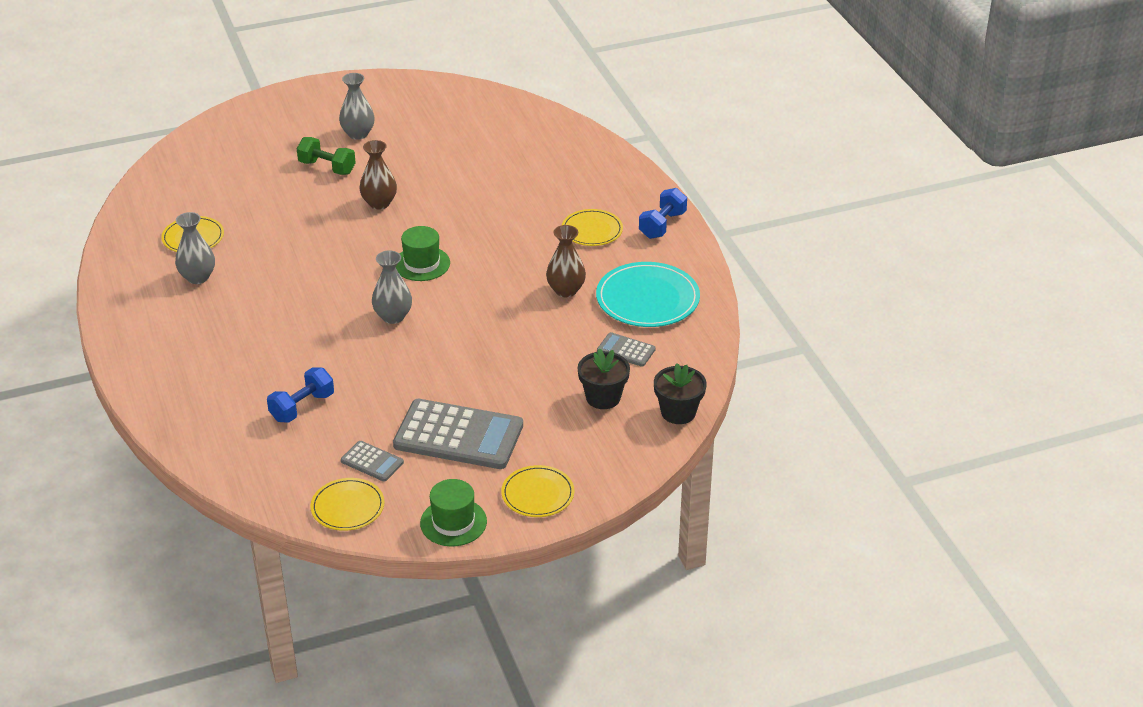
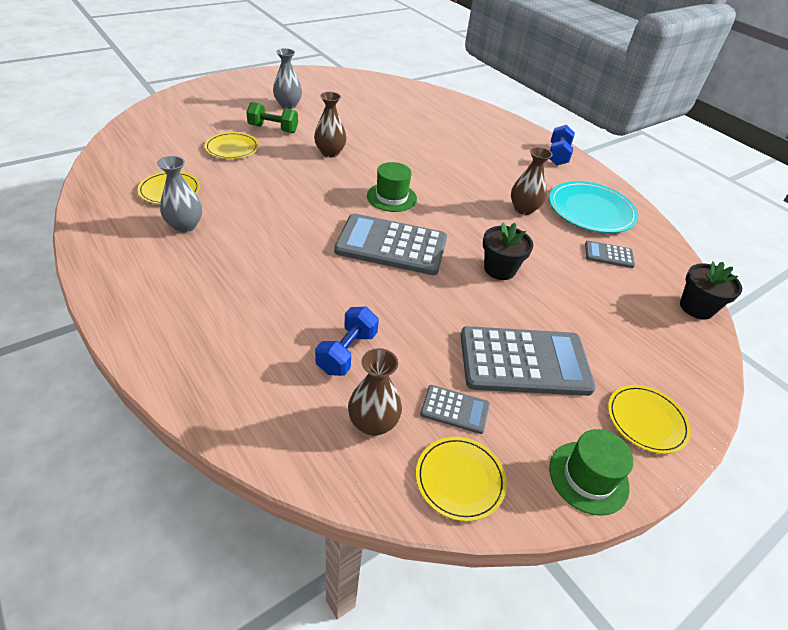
camera: 20 degrees left, 5 degrees up
grey vase [372,250,412,324] -> grey calculator [334,214,447,275]
yellow plate [562,209,623,246] -> yellow plate moved to [205,132,259,159]
black flower pot [577,348,630,409] -> black flower pot moved to [483,222,533,280]
none -> brown vase [348,348,402,436]

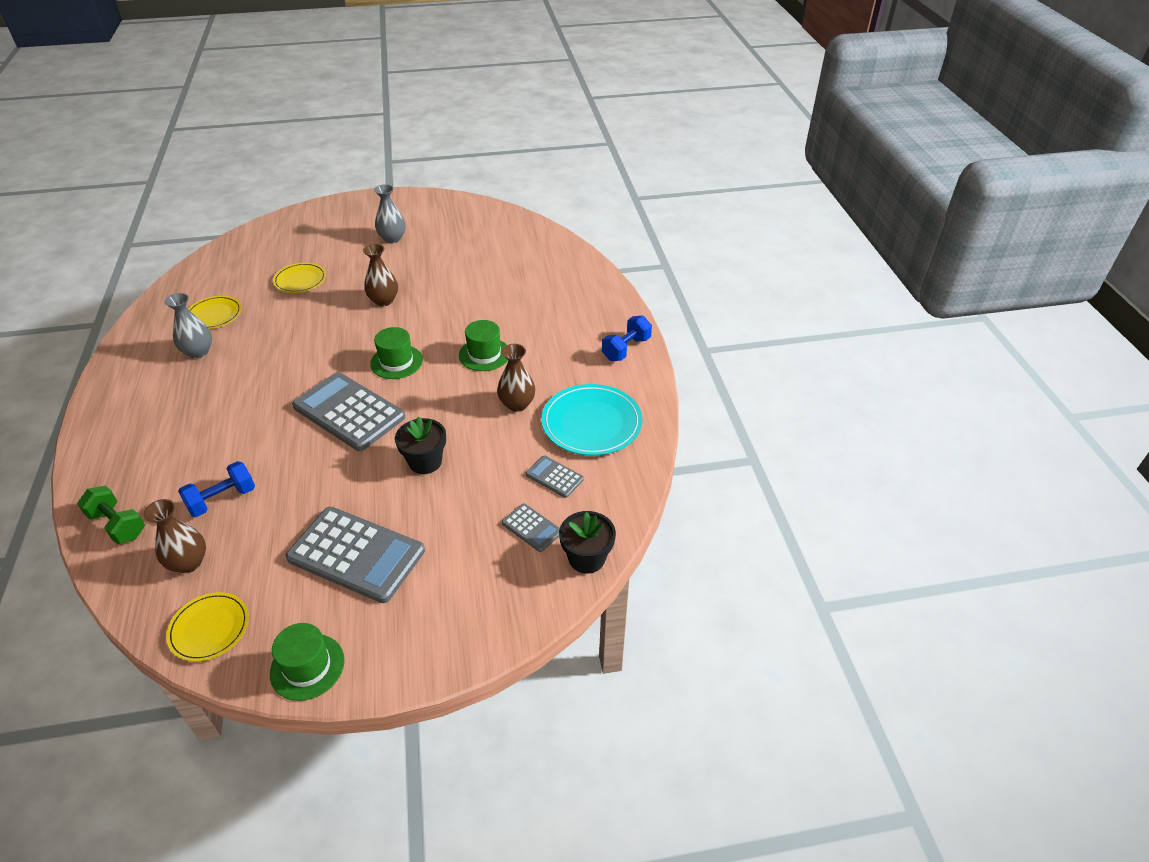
camera: 30 degrees right, 0 degrees up
green dumbbell [246,102,298,133] -> green dumbbell moved to [77,485,145,544]
grey calculator [420,385,490,434] -> grey calculator moved to [502,503,560,552]
yellow plate [608,385,691,454] -> none
none -> green hat [459,320,508,371]

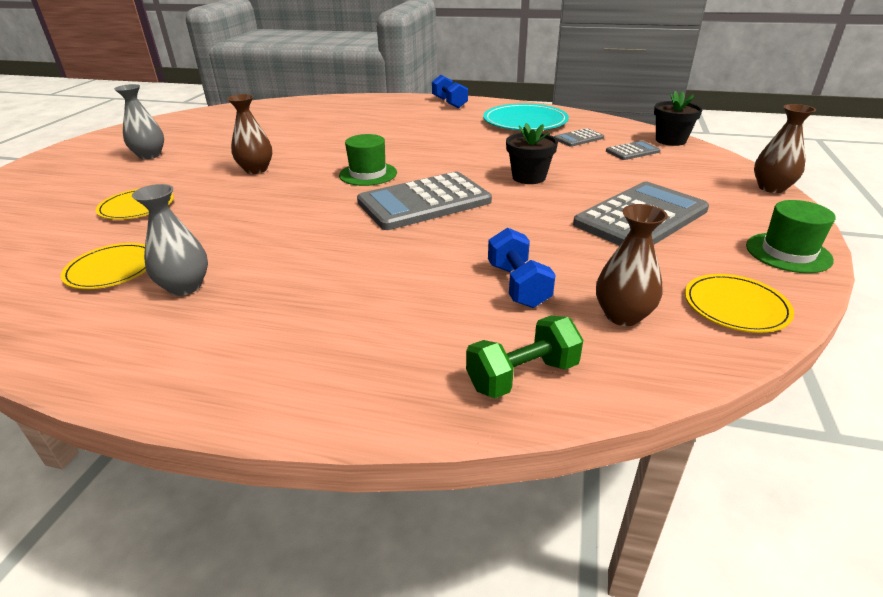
camera: 65 degrees left, 10 degrees down
green hat [459,320,508,371] -> none
brown vase [497,344,535,412] -> brown vase moved to [754,104,816,193]

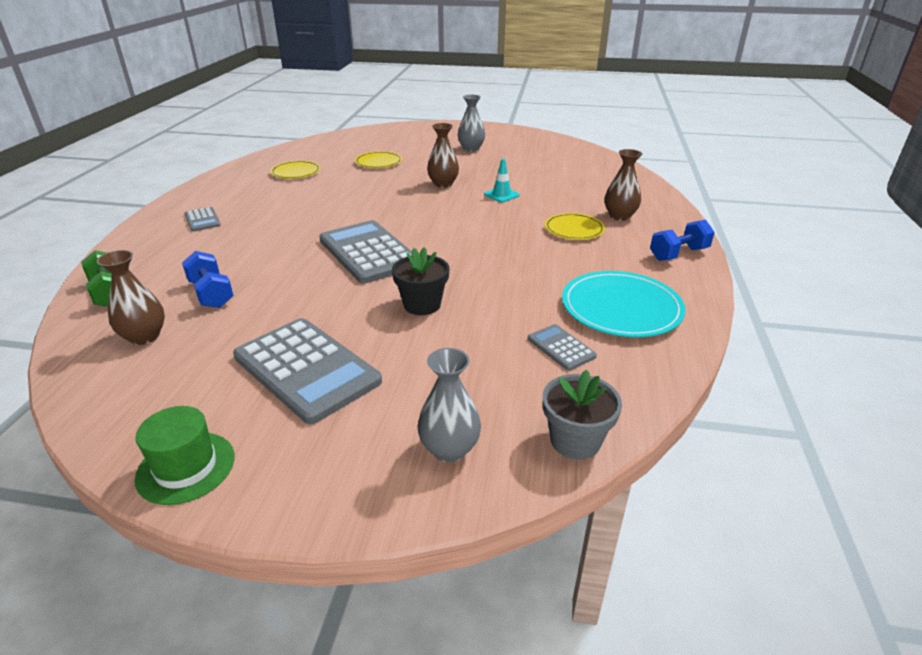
camera: 85 degrees right, 0 degrees up
grey vase [132,184,208,296] -> grey vase moved to [418,348,481,462]
green hat [339,134,397,186] -> none
blue dumbbell [488,227,556,308] -> blue dumbbell turned 75 degrees clockwise [182,251,234,308]
grey calculator [606,141,661,160] -> grey calculator moved to [185,207,221,232]
black flower pot [654,91,703,146] -> grey flower pot [543,370,622,460]
yellow plate [685,274,794,333] -> yellow plate moved to [545,213,605,240]
brown vase [754,104,816,193] -> brown vase moved to [605,149,642,221]
none -> turquoise traffic cone [484,158,520,202]

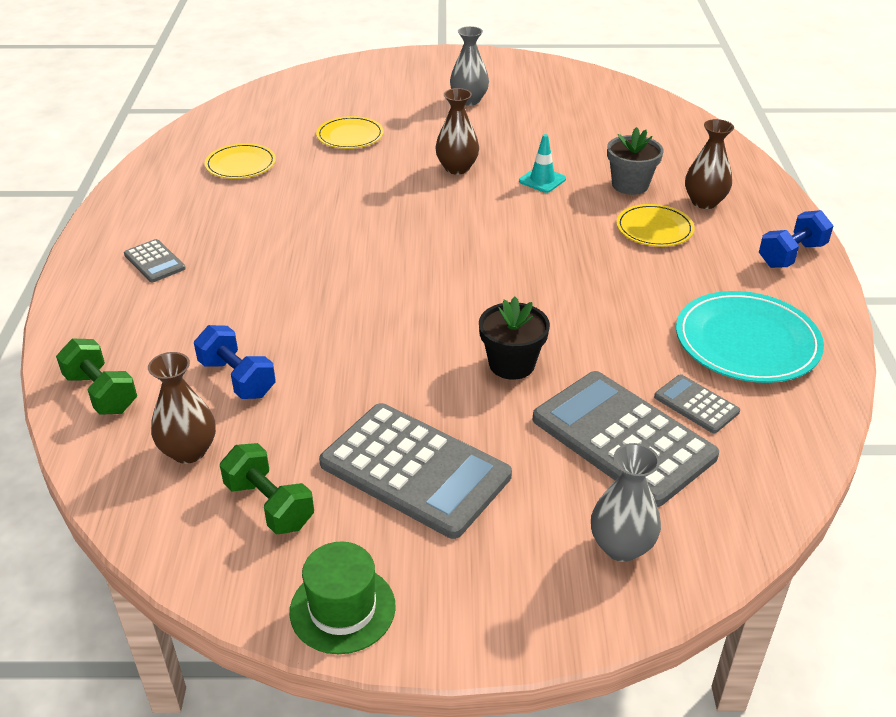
camera: 10 degrees left, 5 degrees up
grey calculator [319,220,412,284] -> grey calculator moved to [533,371,719,507]
grey flower pot [543,370,622,460] -> grey flower pot moved to [607,127,663,195]
none -> green dumbbell [220,443,314,534]

